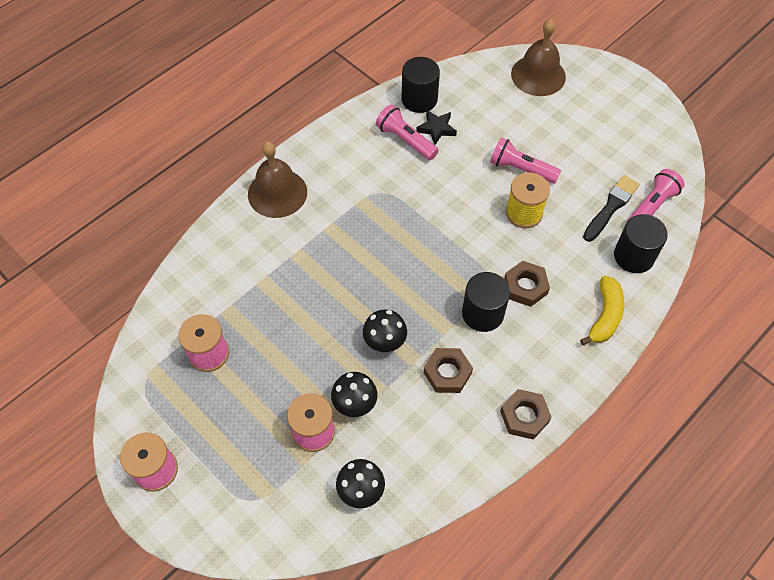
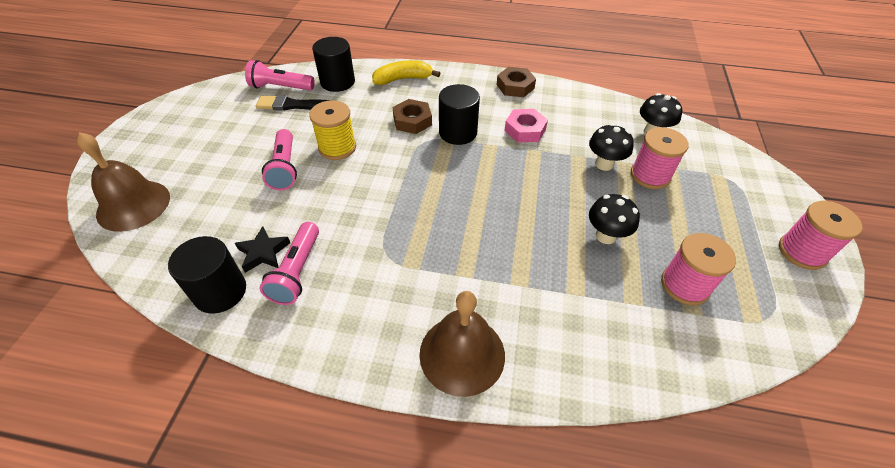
camera: 125 degrees left, 10 degrees down
black mushroom [363,309,407,352] -> black mushroom moved to [589,194,640,244]
brown nut [424,348,473,393] -> pink nut [504,109,548,142]

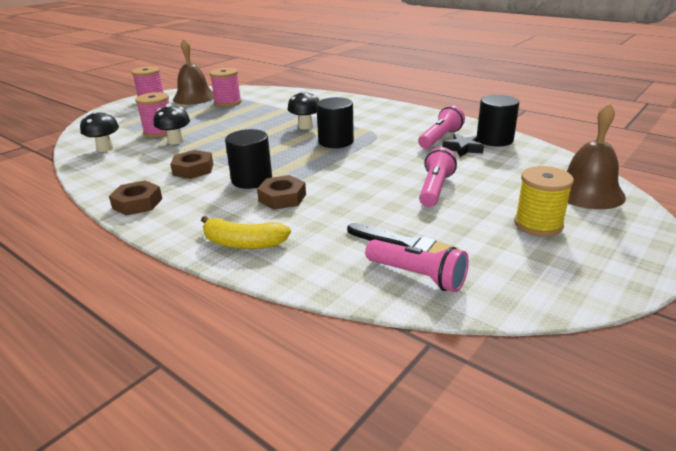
camera: 150 degrees left, 20 degrees down
yellow spool [309,100,356,160] -> yellow spool moved to [514,166,574,236]
black cylinder [312,37,355,92] -> black cylinder moved to [316,97,354,148]
brown bell [419,291,505,397] -> brown bell moved to [173,38,214,105]
pink nut [504,109,548,142] -> brown nut [170,150,213,179]
black mushroom [589,194,640,244] -> black mushroom moved to [288,90,320,130]

